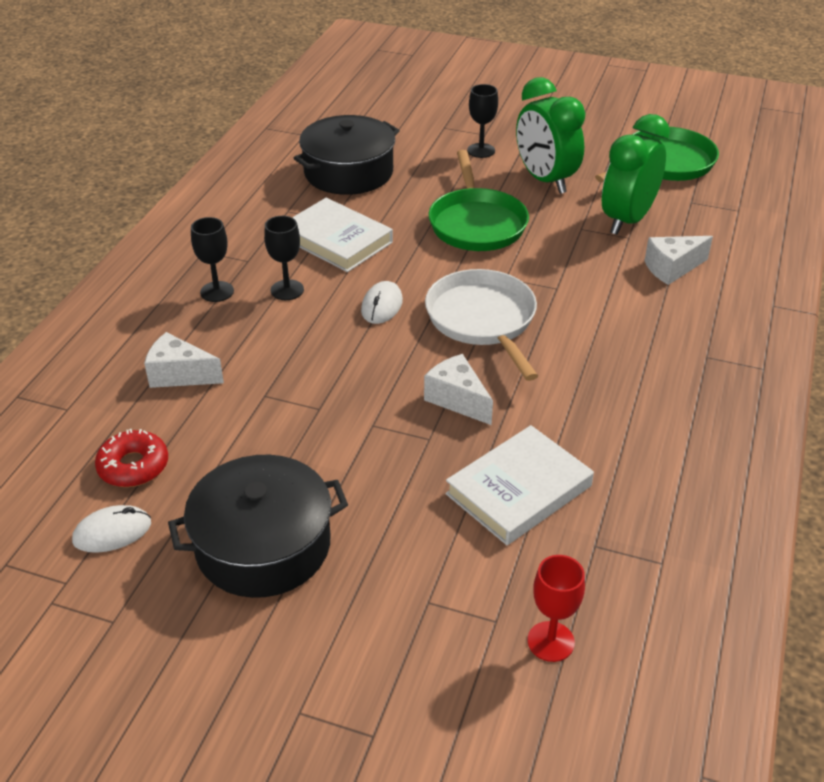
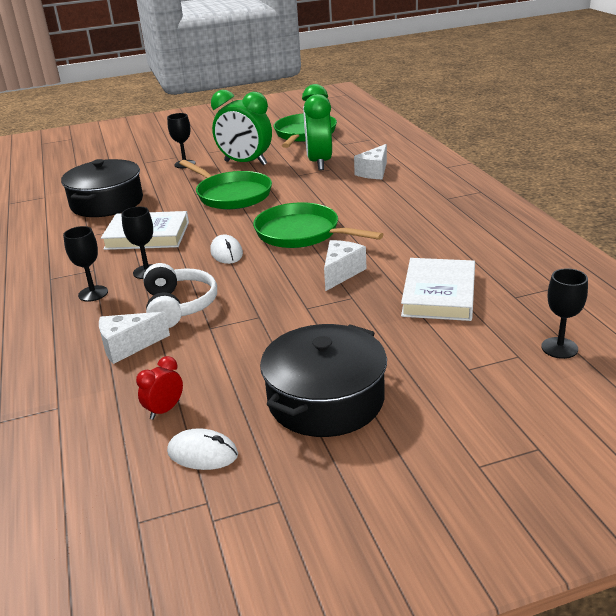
camera: 35 degrees left, 10 degrees down
white mouse [72,505,151,553] -> white mouse turned 75 degrees clockwise [167,428,238,470]
red donut [95,429,168,487] -> red clock [136,356,183,420]
white cheese [424,354,493,425] -> white cheese turned 105 degrees clockwise [324,240,366,291]
white pan [425,269,538,381] -> green pan [253,202,383,248]
red goblet [528,555,585,662] -> black goblet [541,268,588,359]
none -> white headphones [144,263,217,328]

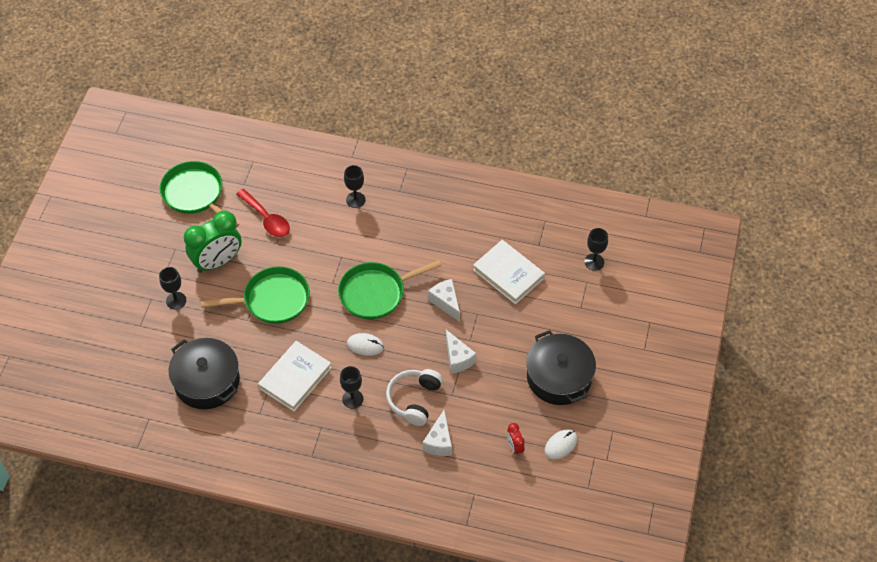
camera: 60 degrees left, 25 degrees up
black goblet [63,226,108,302] -> black goblet moved to [344,165,365,208]
white headphones [144,263,217,328] -> white headphones turned 90 degrees counterclockwise [386,369,443,426]
green clock [302,84,332,171] -> red spoon [236,189,290,237]
white cheese [354,144,387,179] -> white cheese moved to [446,330,477,374]

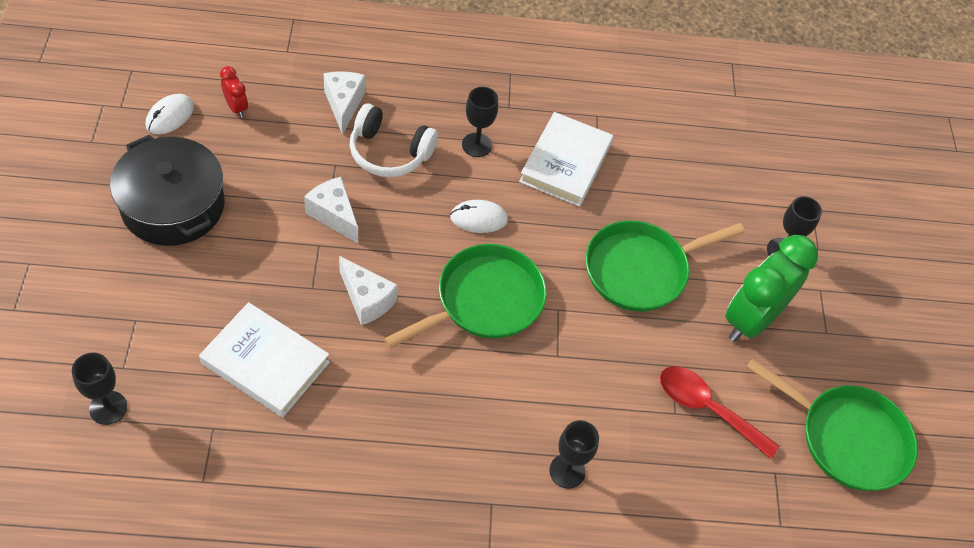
camera: 160 degrees right, 0 degrees up
black pot [169,338,240,409] -> none
white headphones [386,369,443,426] -> white headphones turned 105 degrees clockwise [349,103,438,177]

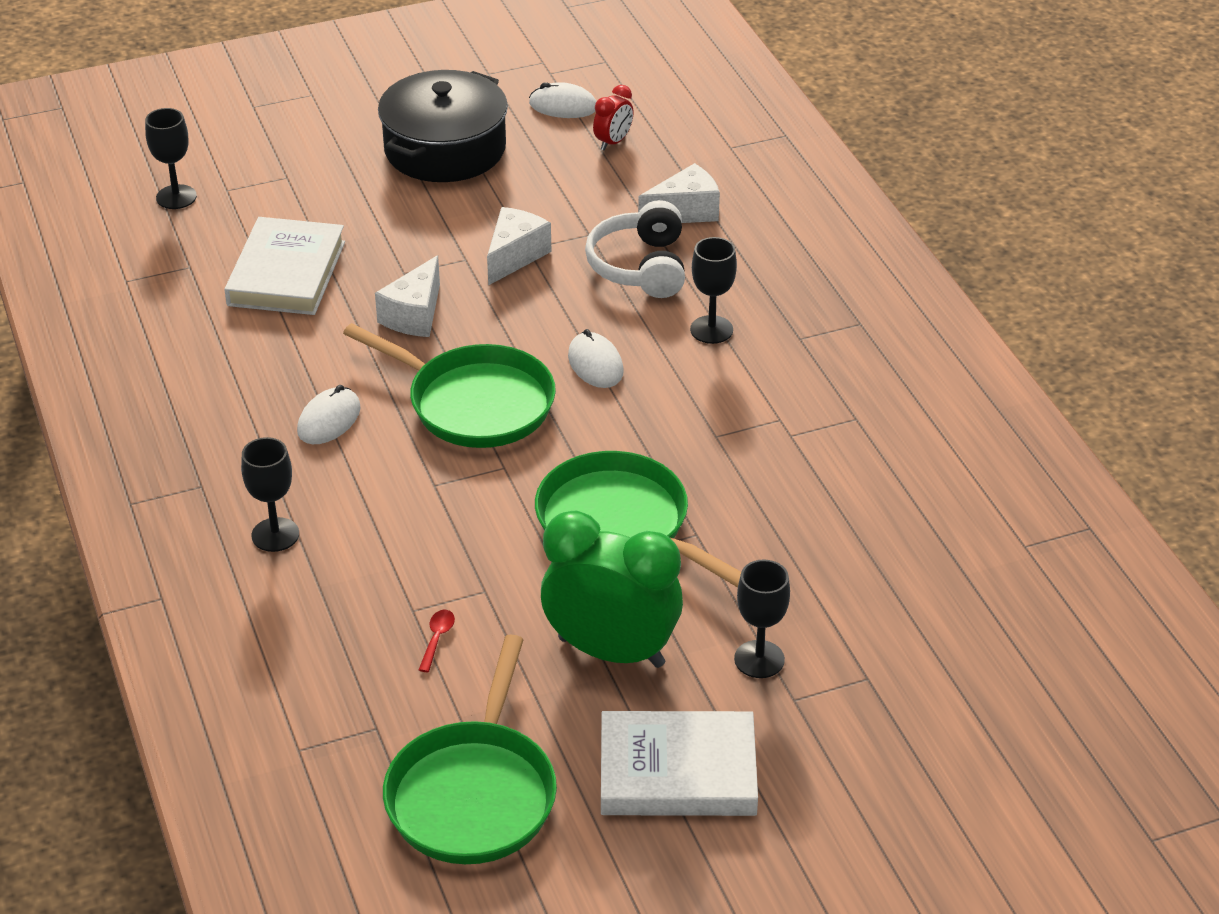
camera: 75 degrees right, 15 degrees down
white book [519,112,613,207] -> white book moved to [601,711,758,816]
red spoon [660,366,780,459] -> red spoon [419,610,455,672], size x0.42
none -> white mouse [297,385,361,444]

